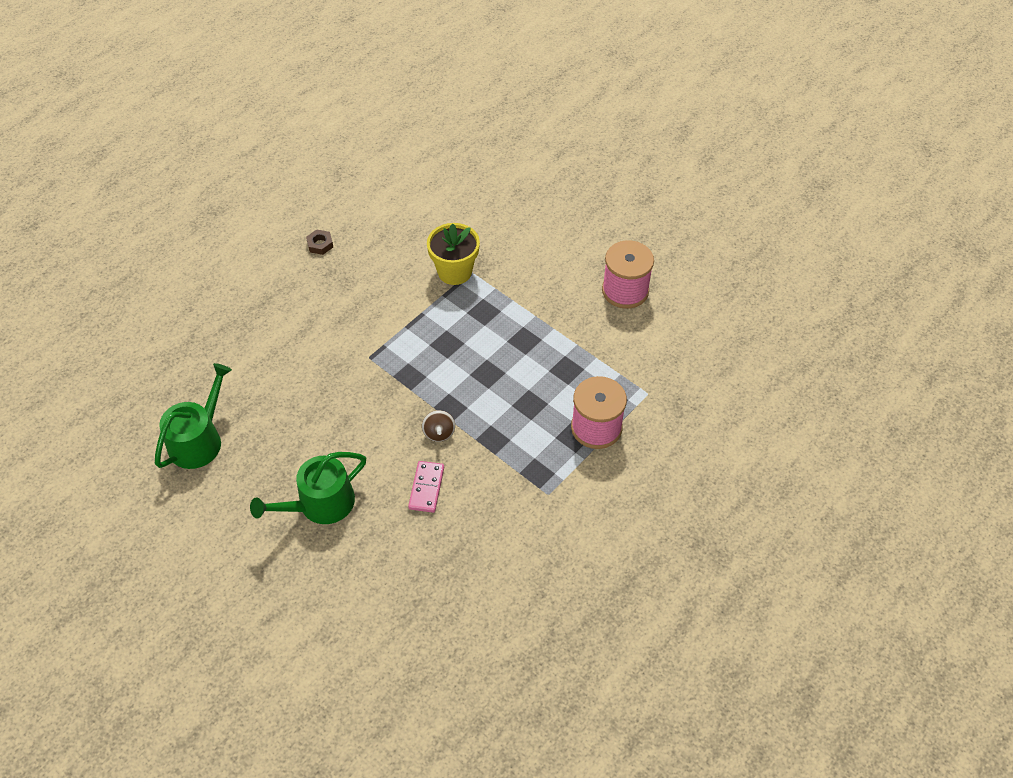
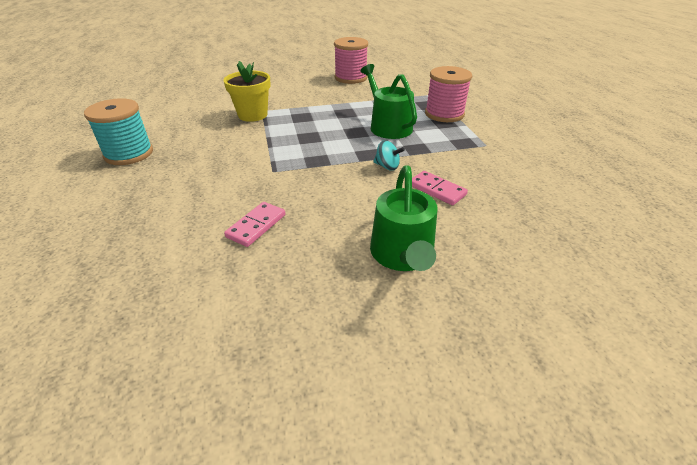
camera: 55 degrees left, 15 degrees down
green watering can [155,363,232,469] -> green watering can moved to [360,64,417,139]
brown nut [306,229,333,255] -> turquoise spool [84,98,153,165]
brown spinning top [422,410,455,442] -> turquoise spinning top [373,140,405,171]
none -> pink domino [224,202,285,247]

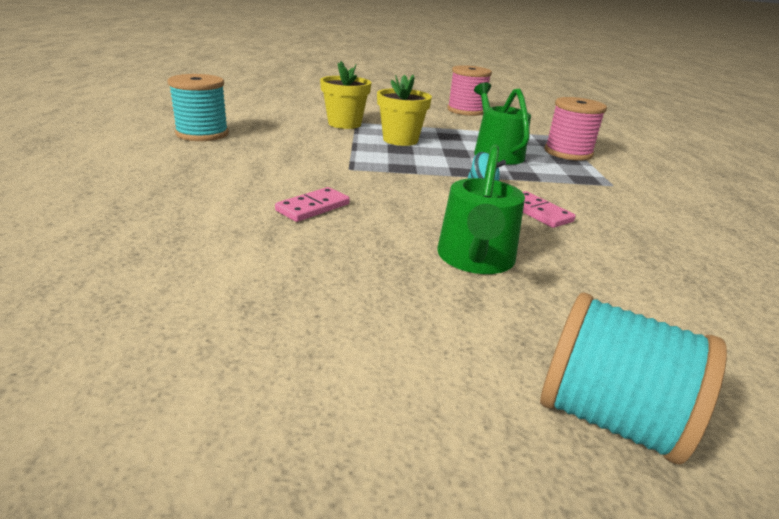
camera: 10 degrees right, 10 degrees down
none -> yellow flower pot [377,74,432,146]
none -> turquoise spool [540,293,727,465]

